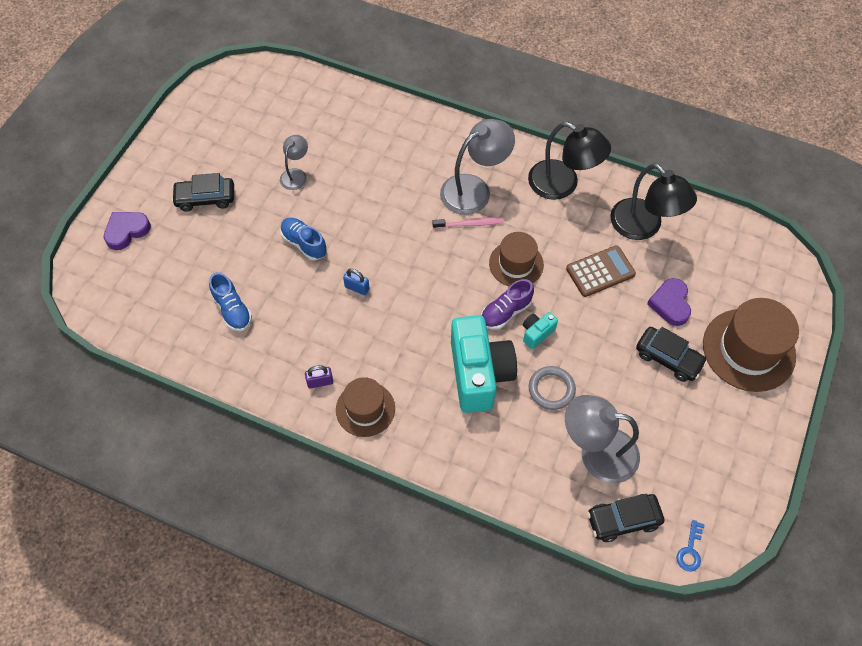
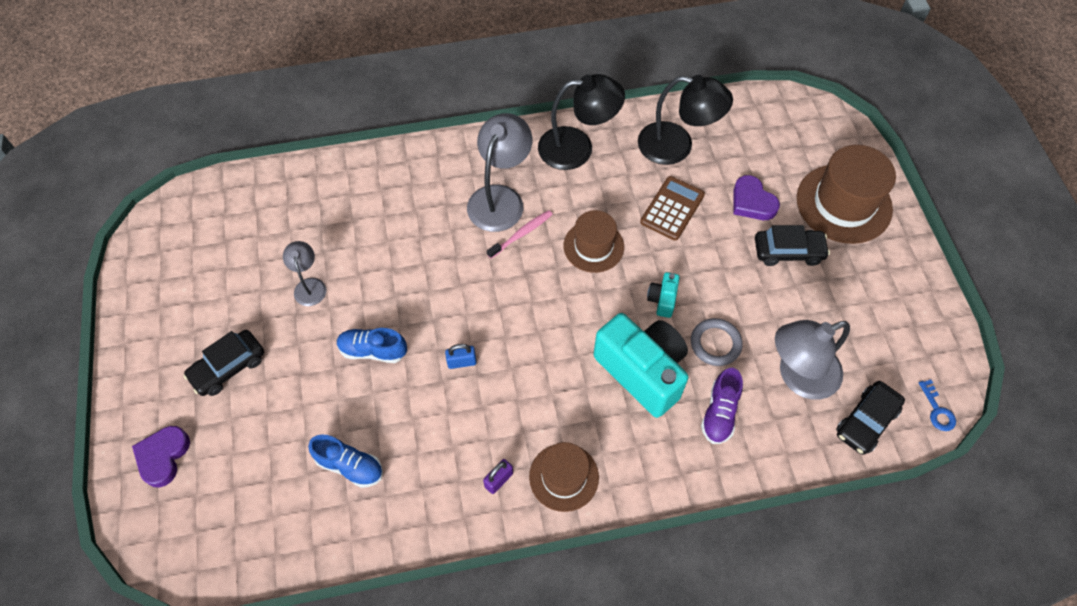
camera: 35 degrees left, 0 degrees up
purple shoe [481,279,534,330] -> purple shoe moved to [701,368,743,444]

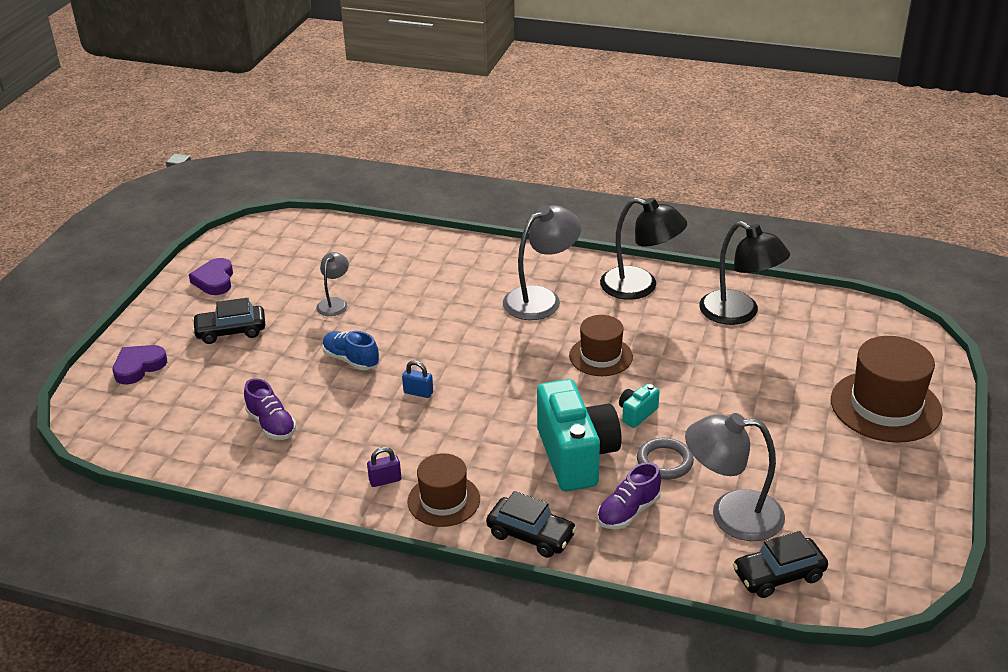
camera: 30 degrees right, 25 degrees down
blue shoe [308,435,383,488] -> purple shoe [244,378,296,440]
pink toothbrush [487,210,553,259] -> none
brown calculator [640,176,705,241] -> none
purple heart [733,175,780,220] -> purple heart moved to [189,258,233,295]
black car [755,225,830,266] -> black car moved to [486,491,577,558]
blue key [919,380,956,431] -> none

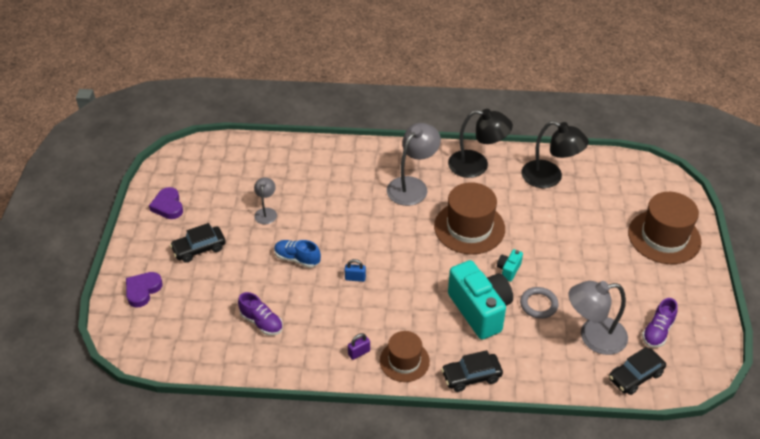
camera: 15 degrees left, 10 degrees up
black car [486,491,577,558] -> black car turned 150 degrees clockwise [441,350,503,392]
brown hat [569,315,633,376] -> brown hat [434,182,505,255], size x1.60
purple shoe [597,462,661,529] -> purple shoe moved to [642,298,678,348]

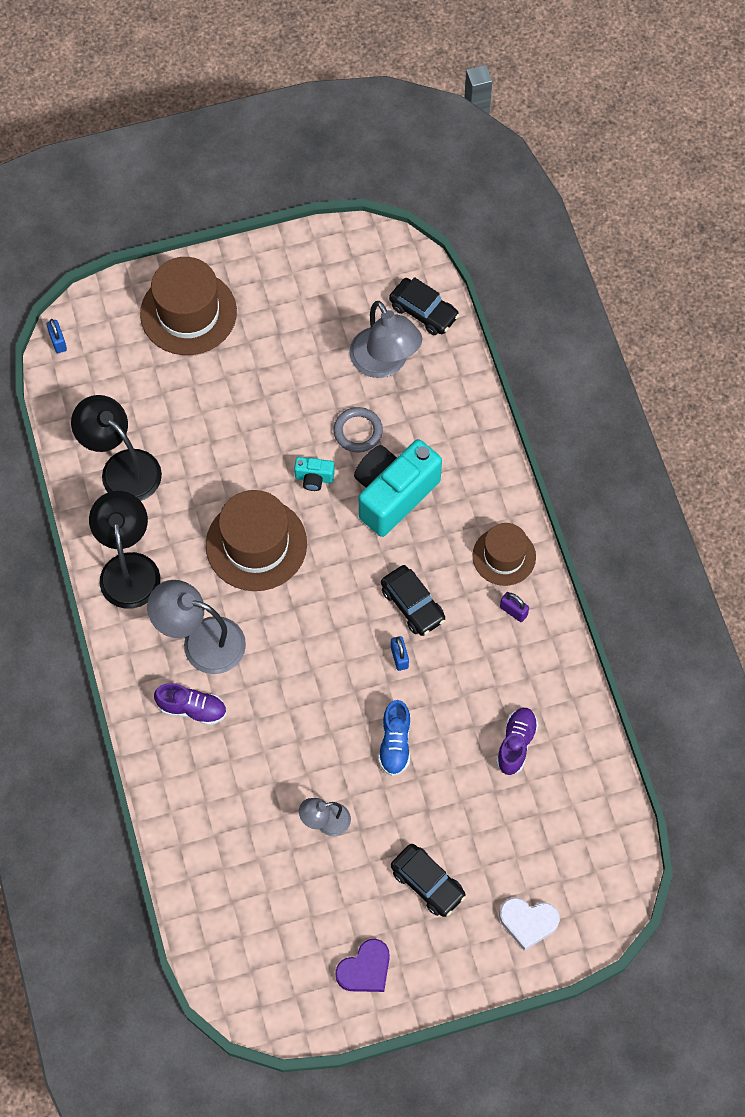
camera: 110 degrees left, 20 degrees up
purple heart [126,272,163,307] -> white heart [499,898,560,951]
black car [441,350,503,392] -> black car moved to [381,565,445,636]
black lamp [521,121,589,188] -> black lamp turned 60 degrees counterclockwise [71,395,162,501]
purple shoe [642,298,678,348] -> purple shoe moved to [154,683,227,725]
none -> blue padlock [47,319,67,353]

